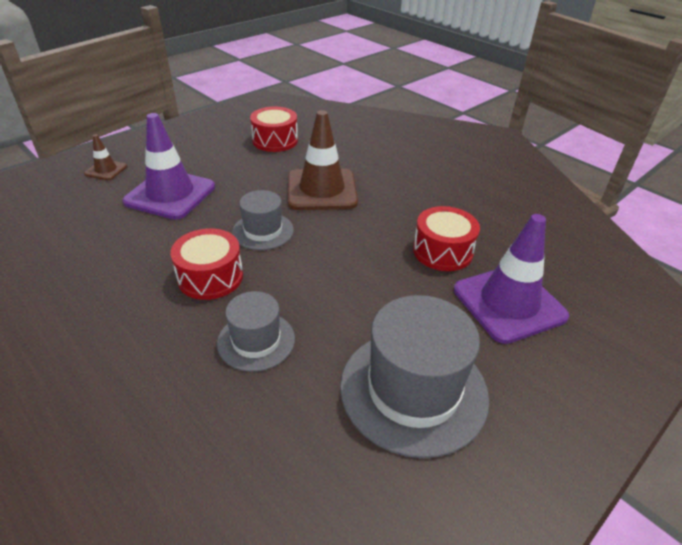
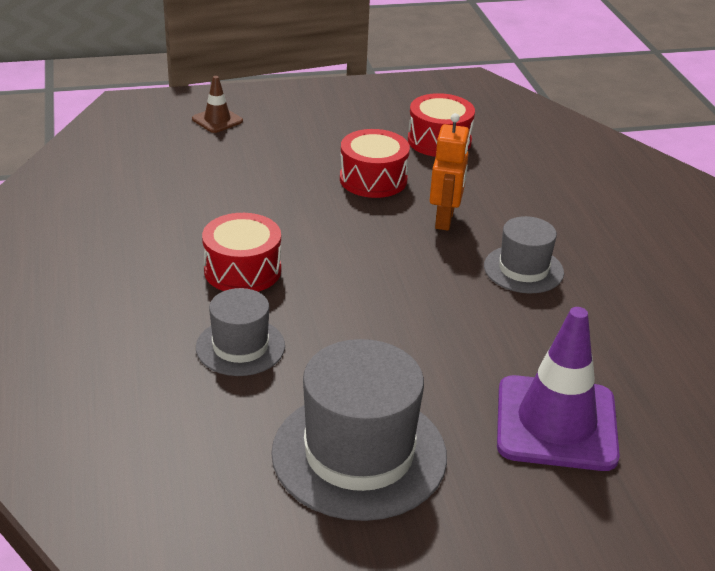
camera: 30 degrees right, 5 degrees down
purple traffic cone [123,113,215,220] -> none
grey hat [232,190,294,250] -> grey hat moved to [484,216,564,293]
brown traffic cone [288,110,358,210] -> orange robot [430,113,470,231]
red drum [413,206,480,271] -> red drum moved to [340,129,410,198]

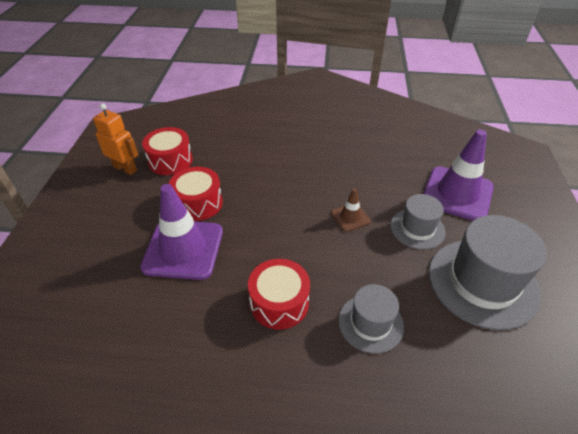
camera: 70 degrees left, 10 degrees up
brown traffic cone [192,76,243,133] -> brown traffic cone moved to [331,188,371,232]
orange robot [430,113,470,231] -> orange robot moved to [93,104,138,175]
grey hat [484,216,564,293] -> grey hat moved to [390,194,446,250]
none -> purple traffic cone [140,184,223,280]

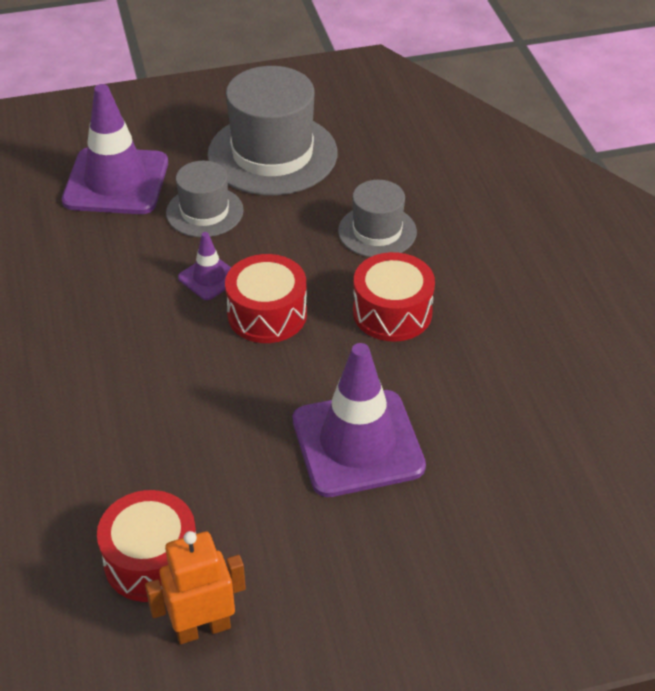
camera: 110 degrees left, 0 degrees up
orange robot [93,104,138,175] -> orange robot turned 60 degrees clockwise [145,531,246,644]
red drum [169,167,223,221] -> red drum moved to [225,254,307,343]
brown traffic cone [331,188,371,232] -> purple traffic cone [178,232,231,300]

